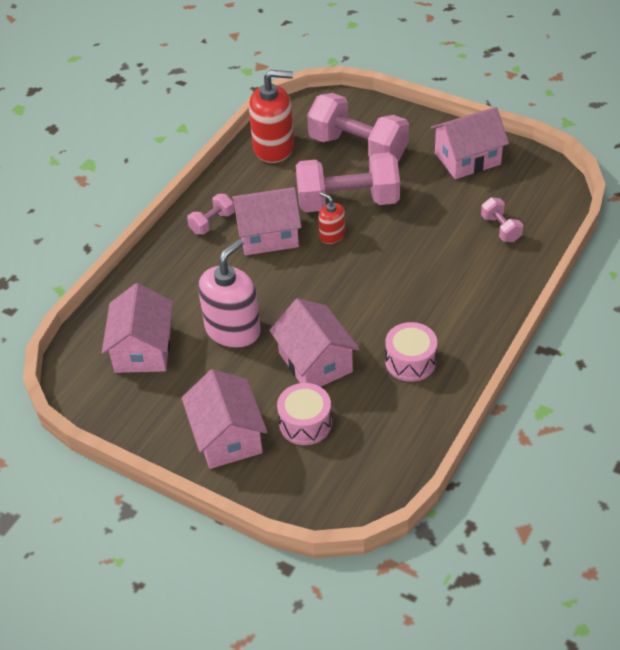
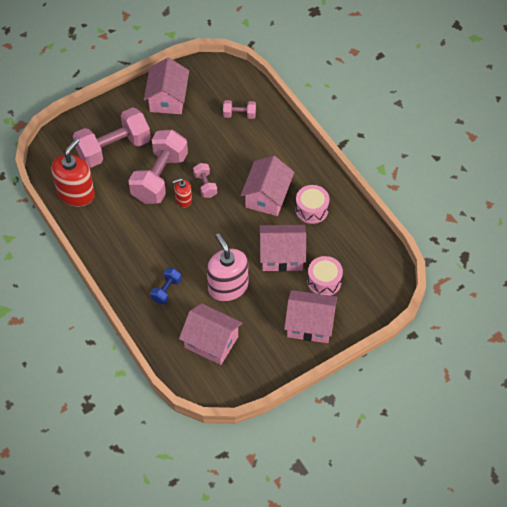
camera: 65 degrees left, 10 degrees up
pink dumbbell [187,194,234,235] -> pink dumbbell moved to [193,163,217,198]
pink house [232,187,301,255] -> pink house moved to [241,156,294,216]
none -> blue dumbbell [150,268,182,304]

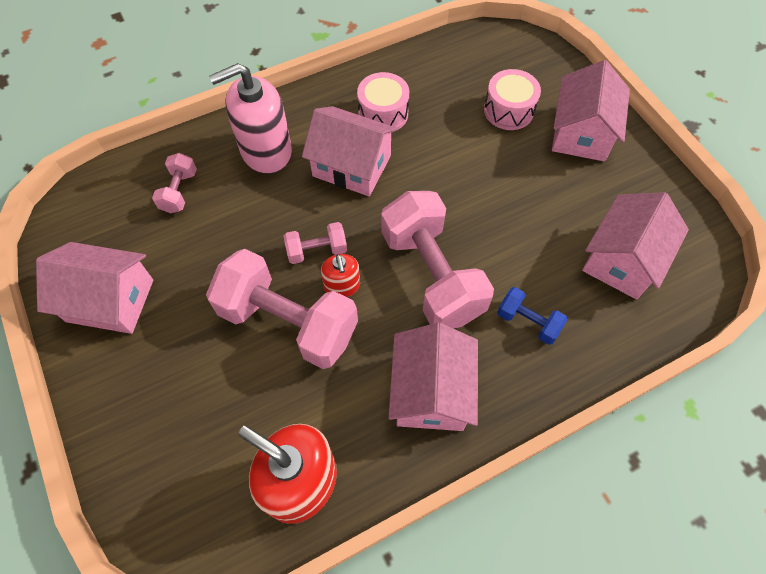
camera: 85 degrees left, 5 degrees up
pink dumbbell [73,107,151,168] -> pink dumbbell moved to [381,191,494,329]
pink soap dispenser [207,233,248,302] -> pink soap dispenser moved to [209,63,292,174]
pink house [259,225,306,272] -> pink house moved to [389,323,478,431]

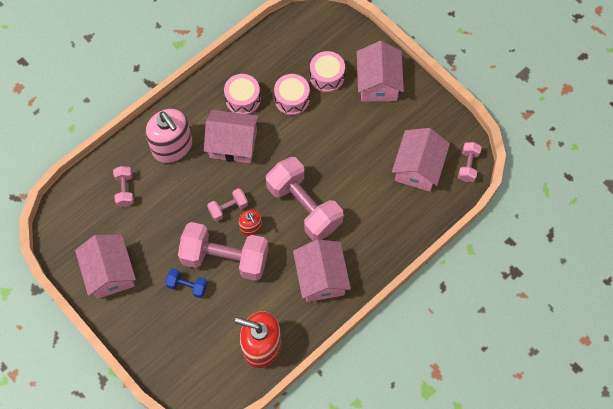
camera: 15 degrees left, 5 degrees up
pink house [36,242,153,334] -> pink house turned 75 degrees clockwise [75,235,136,299]
pink soap dispenser [209,63,292,174] -> pink soap dispenser turned 90 degrees counterclockwise [145,109,192,163]
blue dumbbell [497,287,567,345] -> blue dumbbell moved to [165,268,208,298]
none -> pink drum [274,74,310,115]
none -> pink dumbbell [458,142,482,182]

